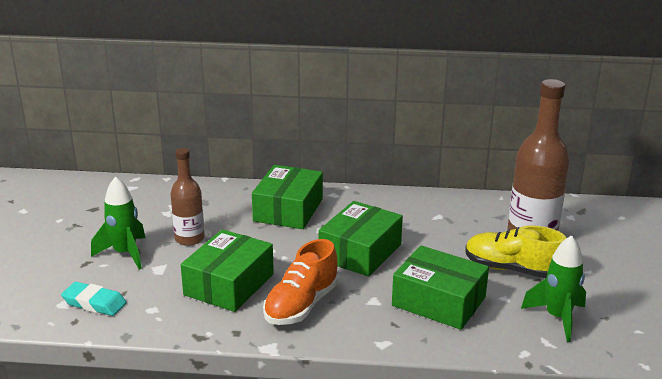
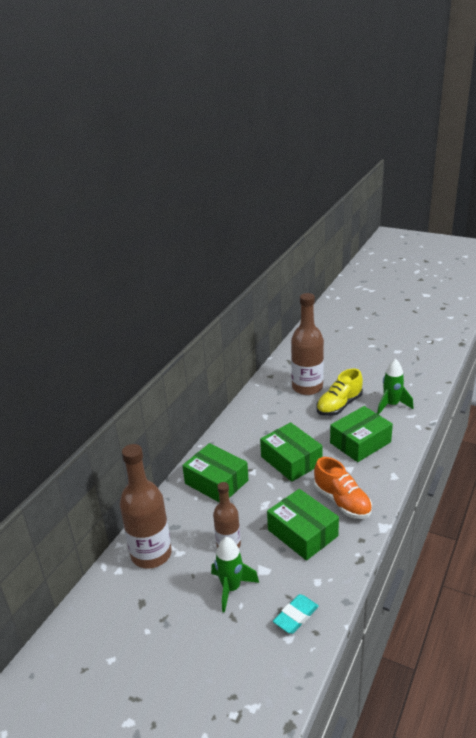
camera: 65 degrees left, 5 degrees up
none -> brown bottle [120,444,172,569]

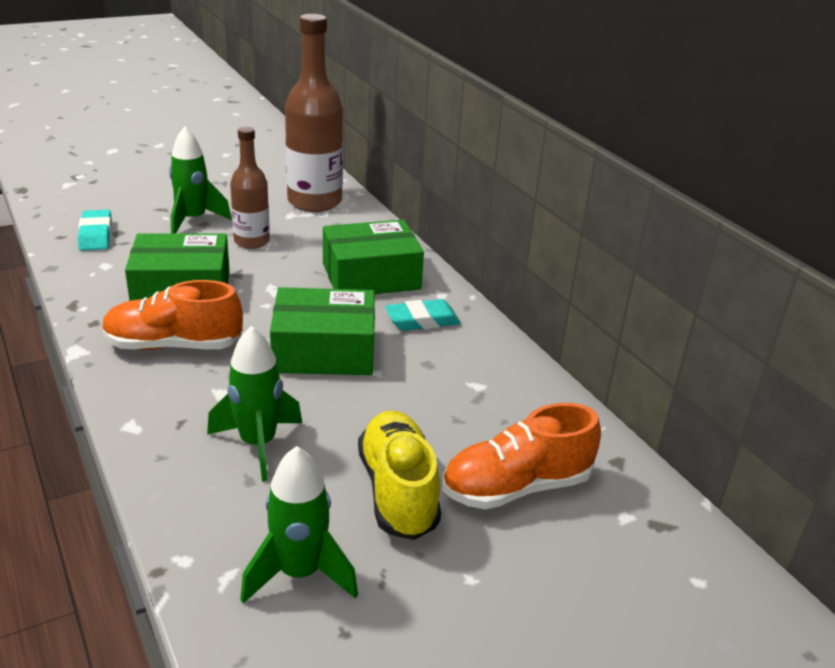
camera: 120 degrees right, 0 degrees up
brown bottle [291,293,324,395] -> orange shoe [442,403,601,509]
green box [330,406,393,462] -> green rocket [207,326,302,482]
none -> turquoise eraser [385,299,461,331]

